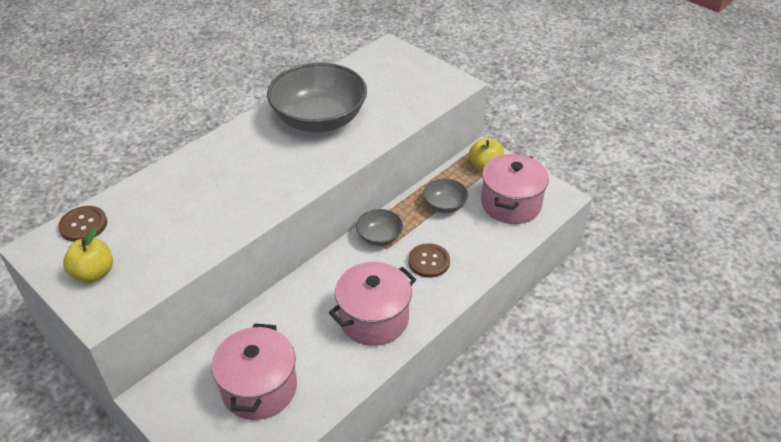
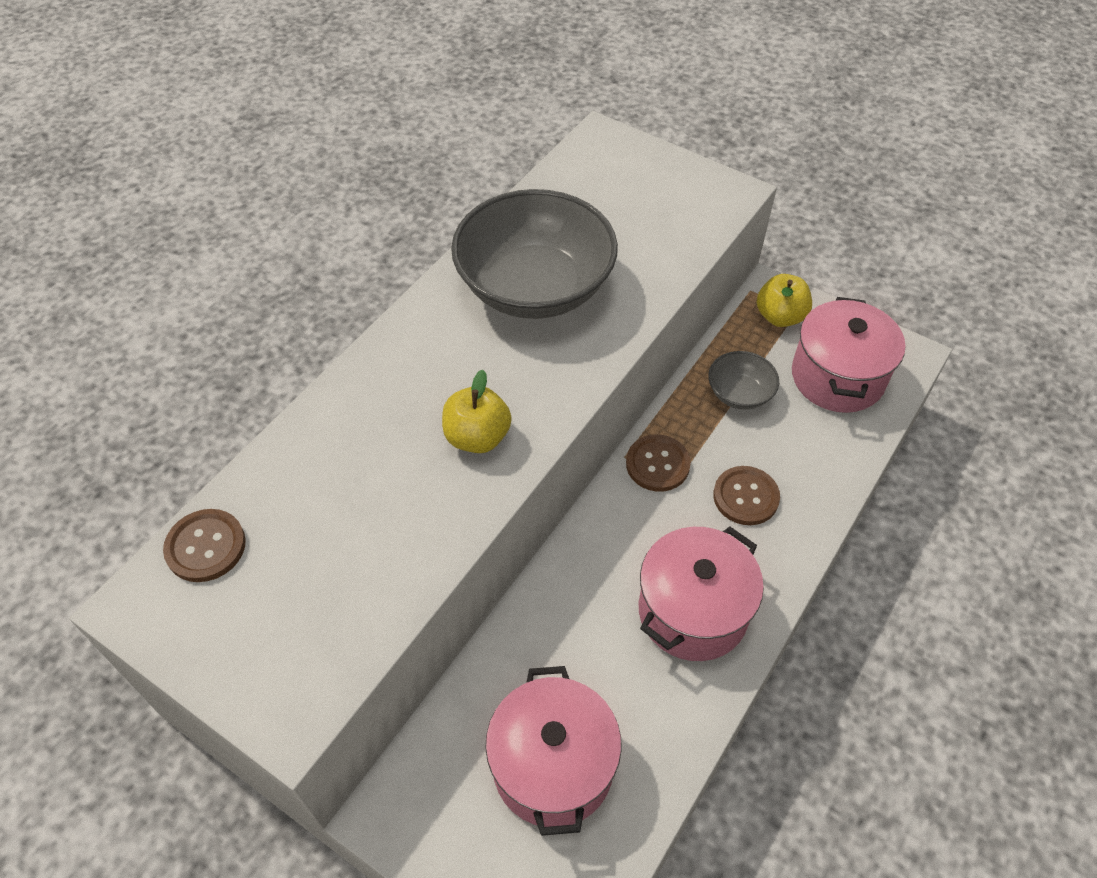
camera: 10 degrees left, 10 degrees up
yellow apple [63,227,113,283] -> yellow apple moved to [442,370,512,453]
grey bowl [356,209,403,246] -> brown button [626,434,691,492]

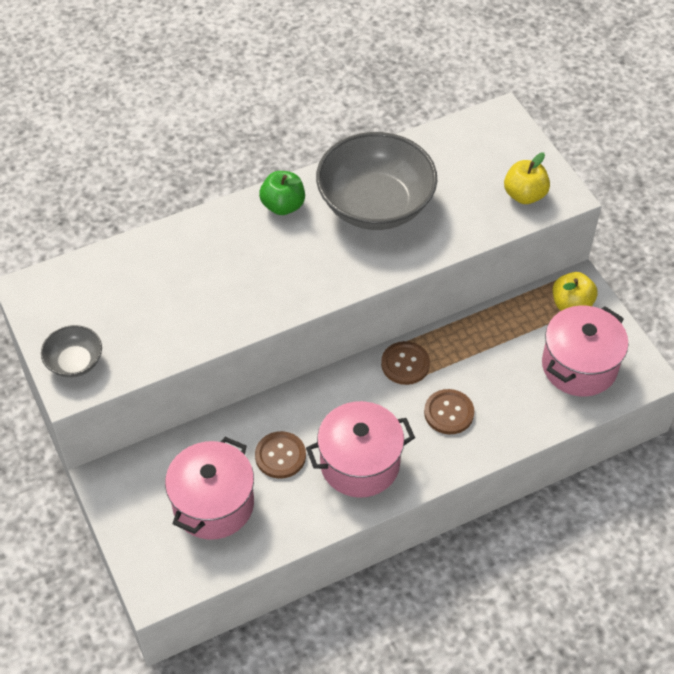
camera: 30 degrees right, 0 degrees up
brown button [163,509,246,582] -> brown button moved to [255,431,306,479]
yellow apple [442,370,512,453] -> yellow apple moved to [504,152,550,204]
grey bowl [708,351,779,410] -> grey bowl moved to [41,325,102,378]
none -> green apple [259,171,305,215]

